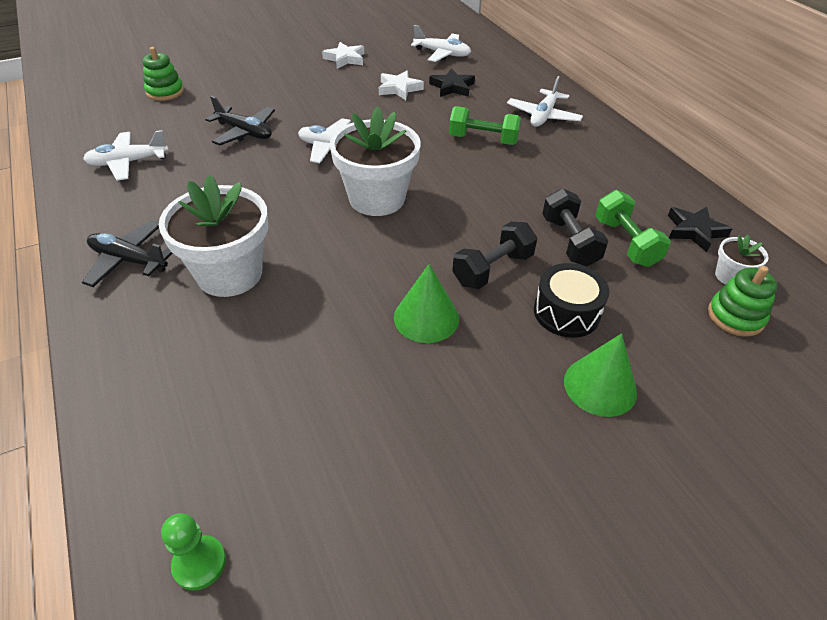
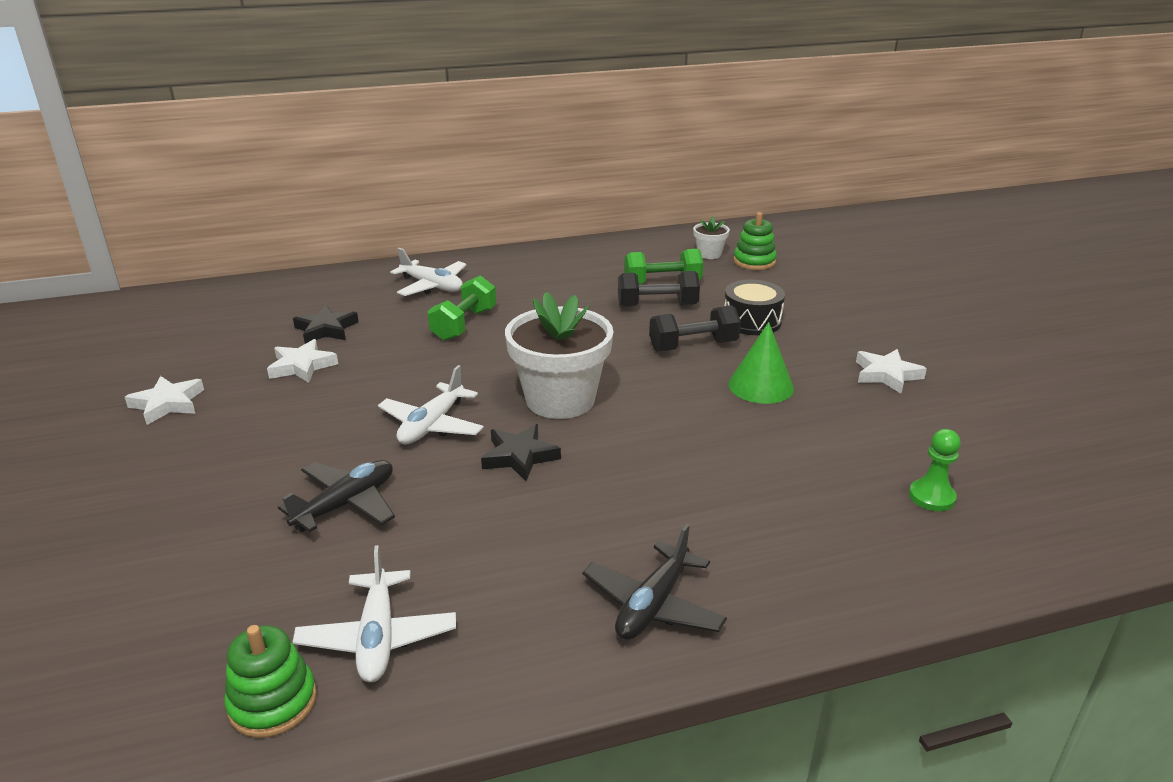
camera: 80 degrees left, 15 degrees down
green stacking toy [143,47,184,101] -> green stacking toy moved to [225,625,317,738]
white flower pot [159,175,268,297] -> none
green pawn [161,513,226,591] -> green pawn moved to [909,429,961,511]
white plane [411,25,471,62] -> none
black dumbbell [452,222,537,289] -> black dumbbell turned 75 degrees counterclockwise [649,305,741,352]
green cone [564,333,637,417] -> none
black star [668,207,732,252] -> black star moved to [481,424,561,481]
none -> white star [856,349,927,394]

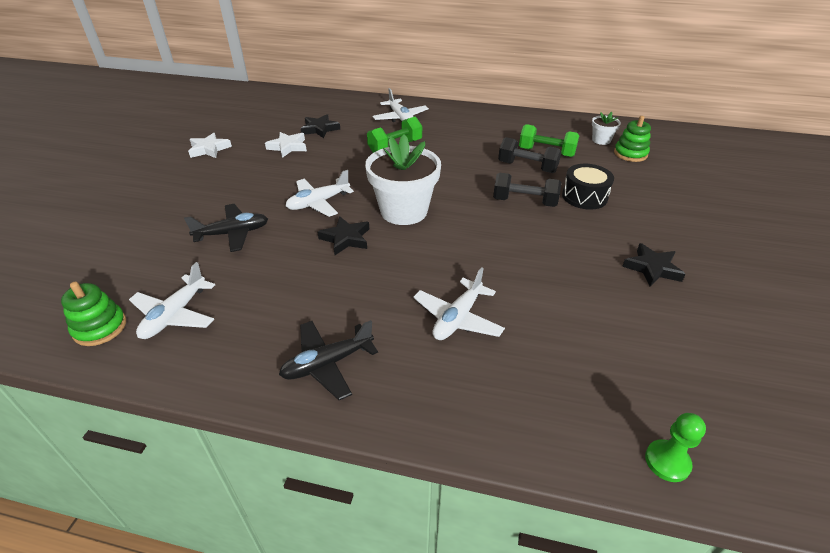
camera: 30 degrees right, 10 degrees up
green cone [728,322,794,404] -> none
white star [856,349,927,394] -> black star [622,243,686,286]
green pawn [909,429,961,511] -> green pawn moved to [645,413,706,482]
none -> white plane [413,267,505,340]

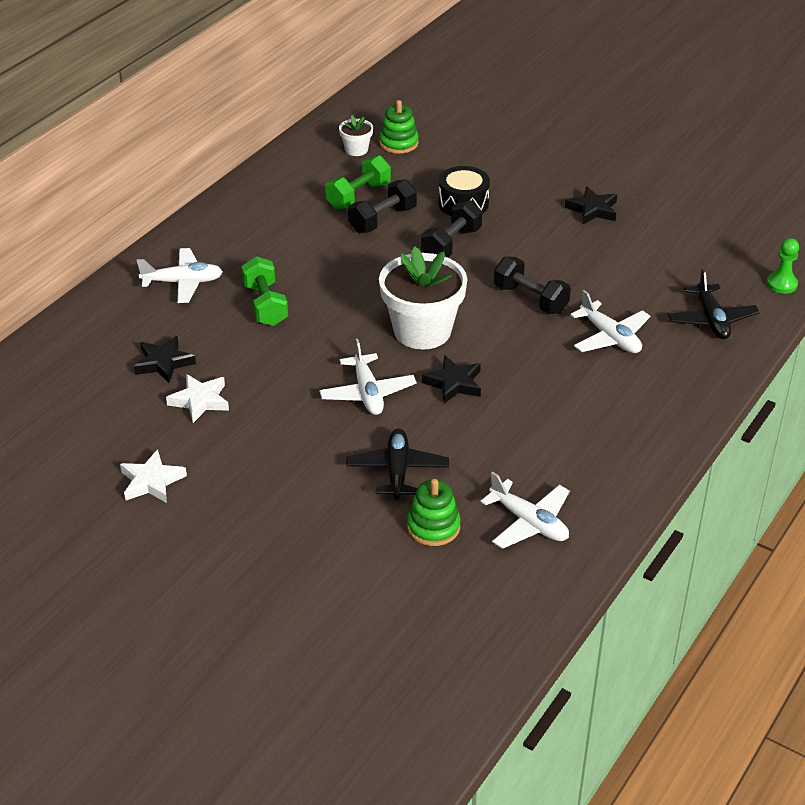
camera: 70 degrees left, 0 degrees up
green stacking toy [61,282,126,346] -> green stacking toy moved to [407,479,461,546]
black plane [279,320,378,400] -> black plane moved to [668,268,760,339]
none -> black dumbbell [494,256,571,314]

